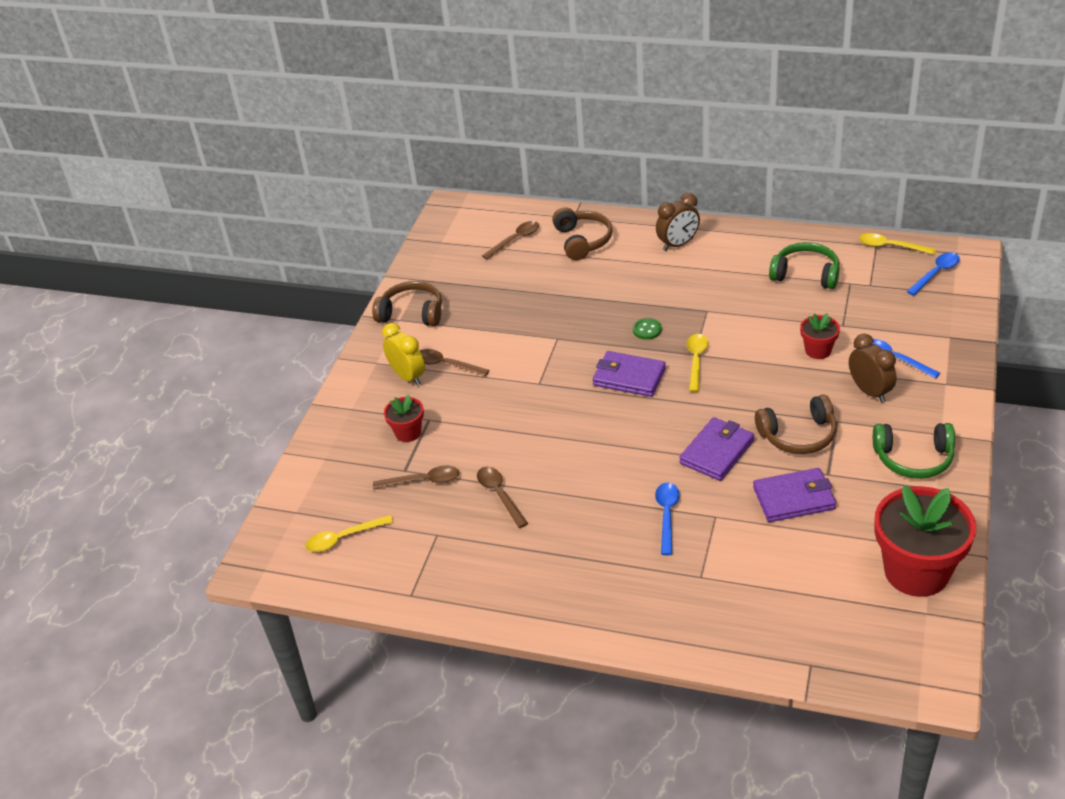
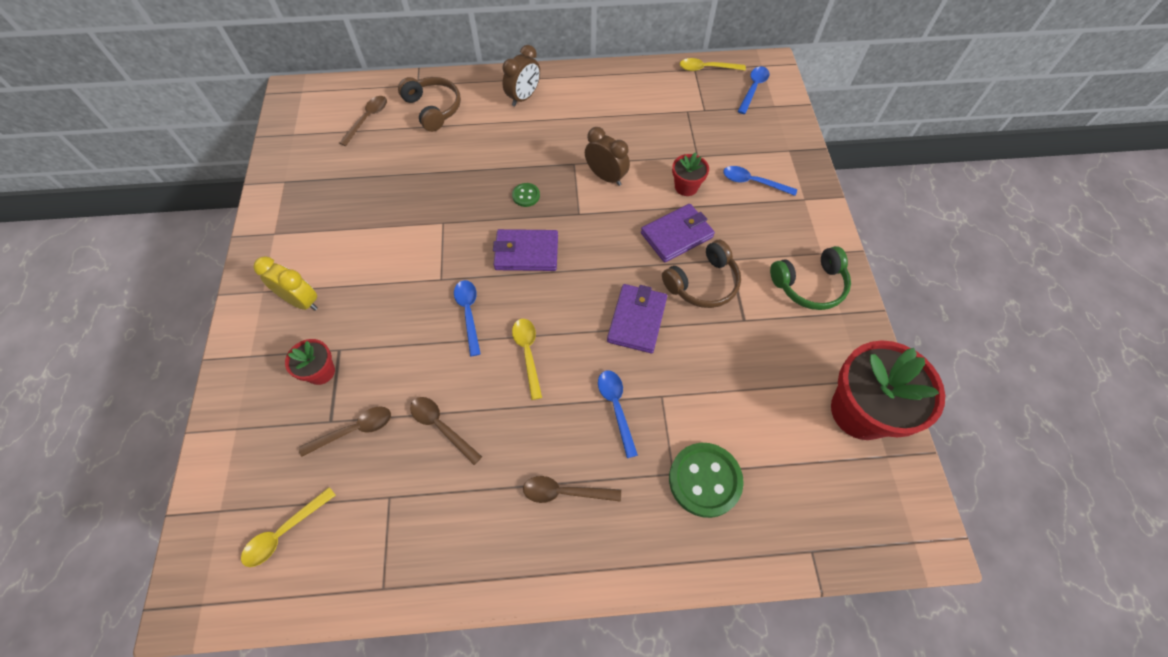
camera: 25 degrees left, 20 degrees up
brown headphones [372,281,442,326] -> none
brown spoon [420,349,489,376] -> brown spoon moved to [523,476,621,503]
yellow spoon [686,334,708,392] -> yellow spoon moved to [512,319,542,400]
purple wallet [753,468,836,522] -> purple wallet moved to [641,204,715,263]
green headphones [769,242,840,289] -> none
brown clock [849,334,896,403] -> brown clock moved to [585,127,630,186]
none -> blue spoon [454,280,481,356]
none -> green button [669,443,744,518]

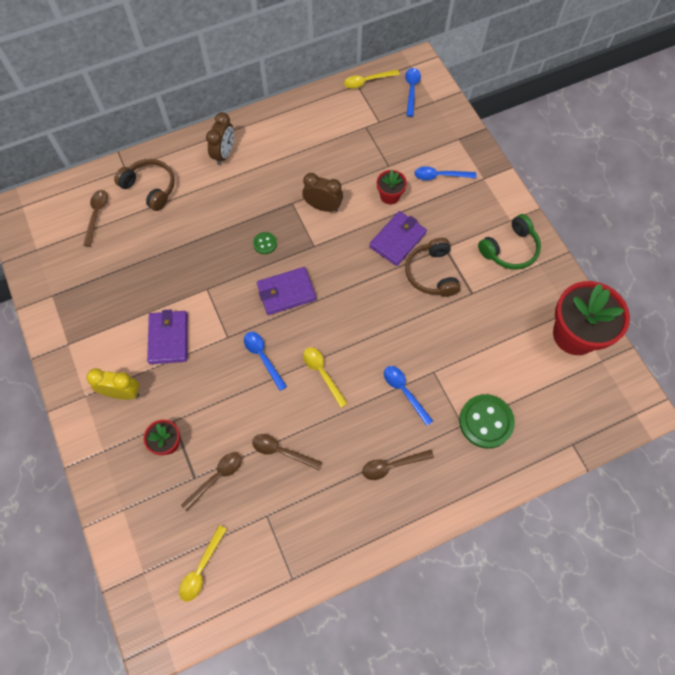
camera: 20 degrees left, 5 degrees up
purple wallet [607,284,667,353] -> purple wallet moved to [147,309,188,364]
brown headphones [662,240,741,308] -> brown headphones turned 135 degrees clockwise [405,238,461,297]

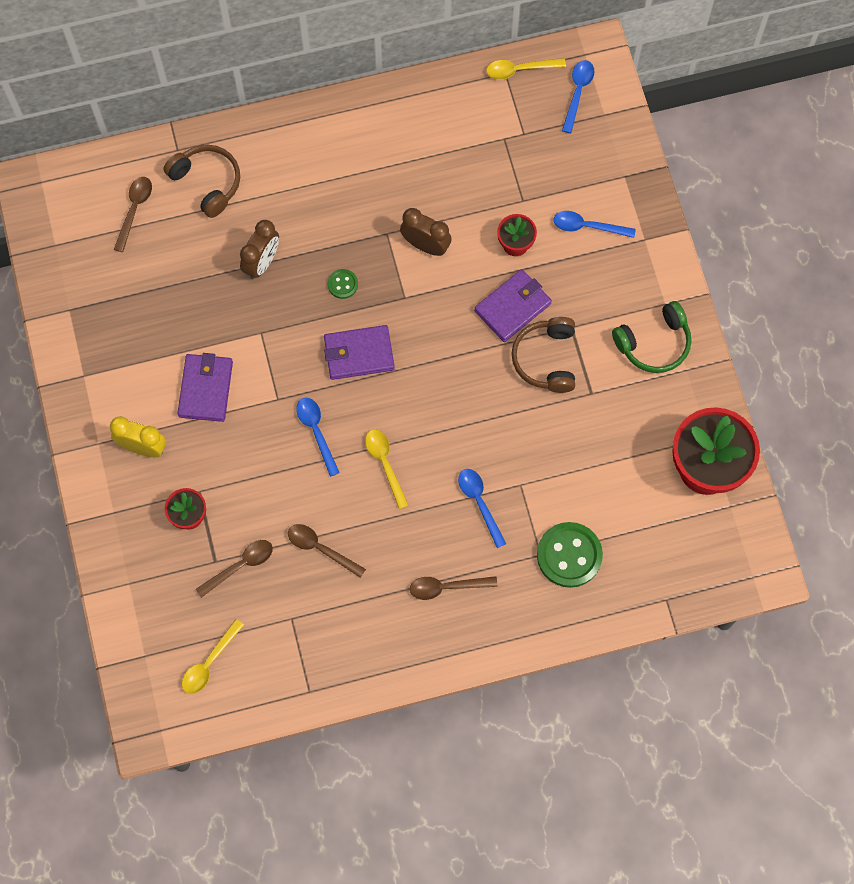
camera: 10 degrees right, 5 degrees up
brown clock [206,112,234,165] -> brown clock moved to [240,220,279,279]

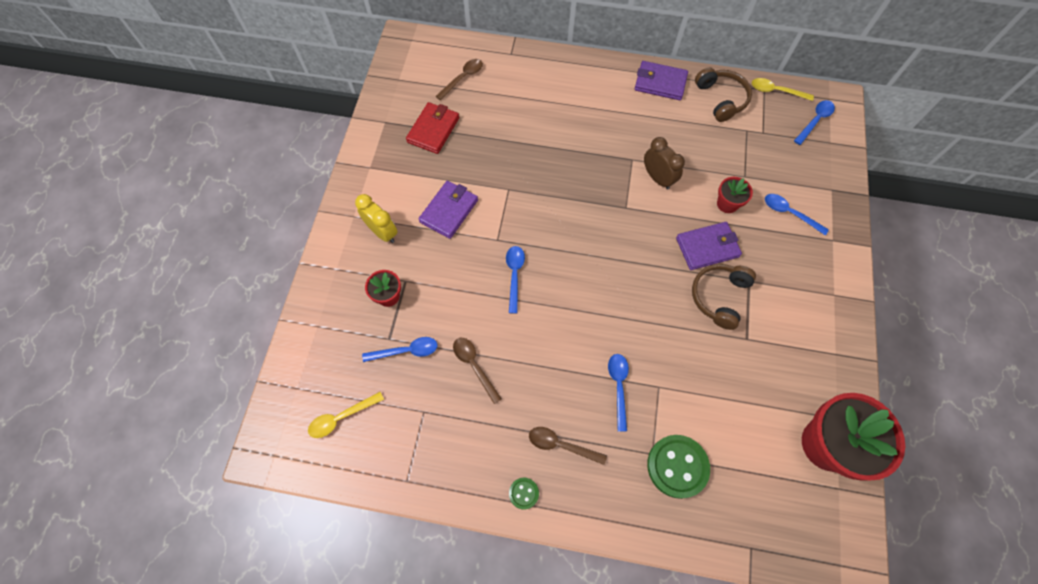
camera: 25 degrees right, 5 degrees down
brown headphones [163,145,240,218] -> brown headphones moved to [695,67,752,122]
brown spoon [196,540,273,598] -> blue spoon [362,337,438,362]
brown clock [240,220,279,279] -> none
purple wallet [324,325,395,380] -> purple wallet moved to [635,61,688,100]
green button [328,269,358,299] -> green button moved to [509,478,539,510]
yellow spoon [365,429,409,509] -> none
green headphones [612,301,691,373] -> none
none -> red wallet [406,102,459,154]

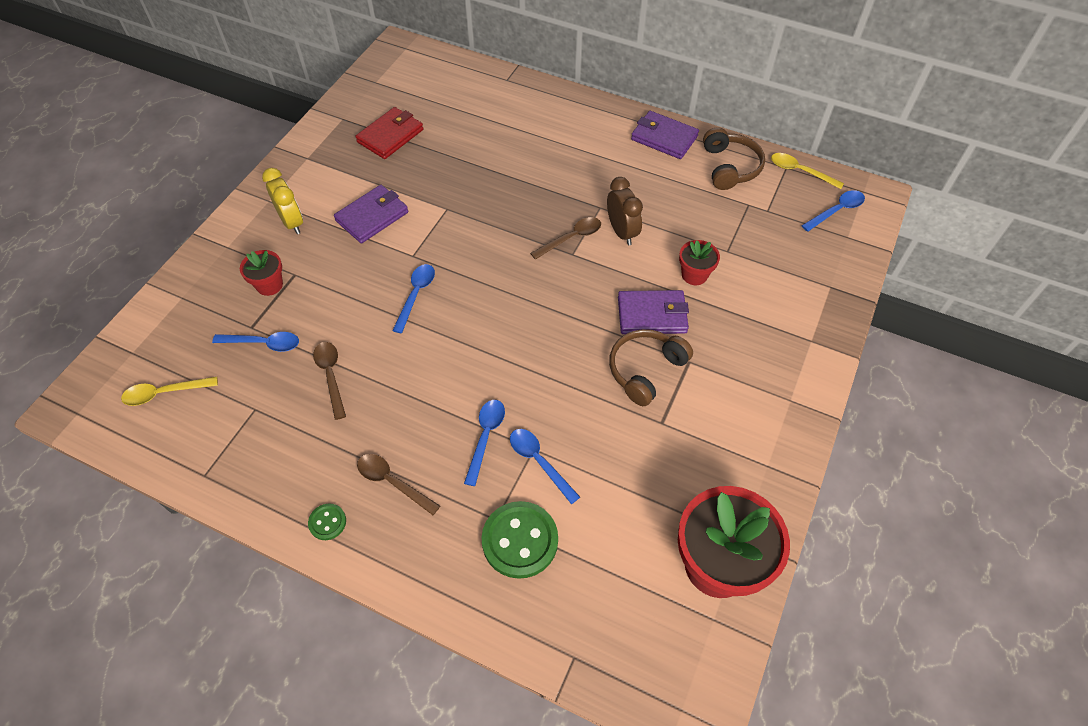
camera: 15 degrees right, 10 degrees down
brown spoon [436,59,483,100] -> brown spoon moved to [530,217,601,260]
blue spoon [765,194,829,235] -> blue spoon moved to [510,429,580,504]

